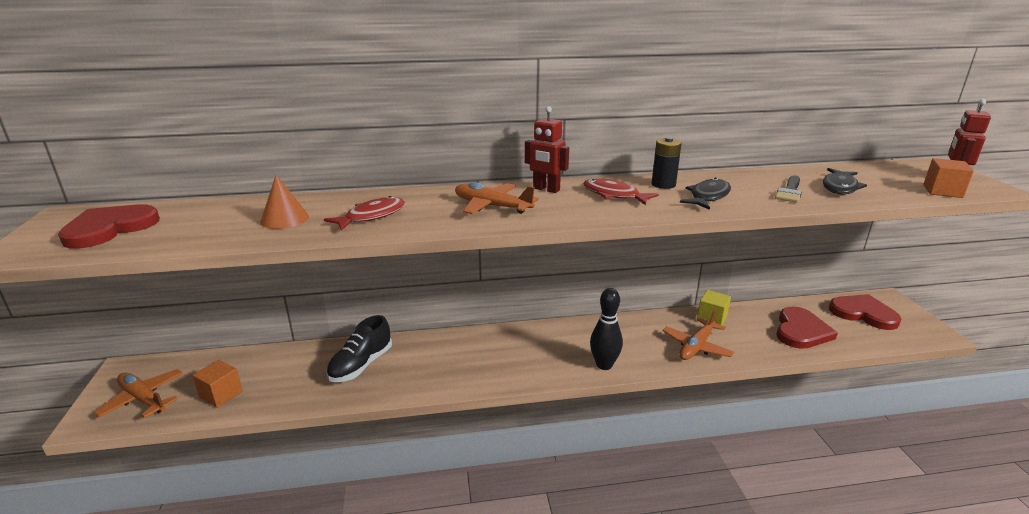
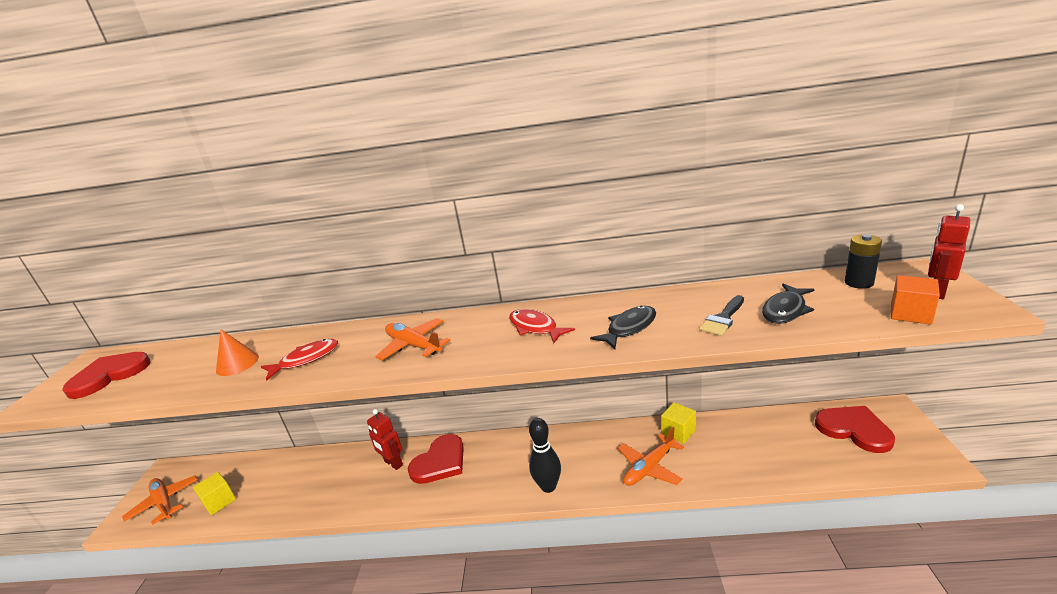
camera: 15 degrees right, 0 degrees up
orange cube [192,360,243,408] -> yellow cube [193,472,236,515]
black shoe [326,315,392,382] -> none
red robot [525,106,569,193] -> red robot moved to [367,409,403,470]
black battery [652,137,682,189] -> black battery moved to [845,234,882,289]
red heart [776,306,838,349] -> red heart moved to [408,434,464,484]

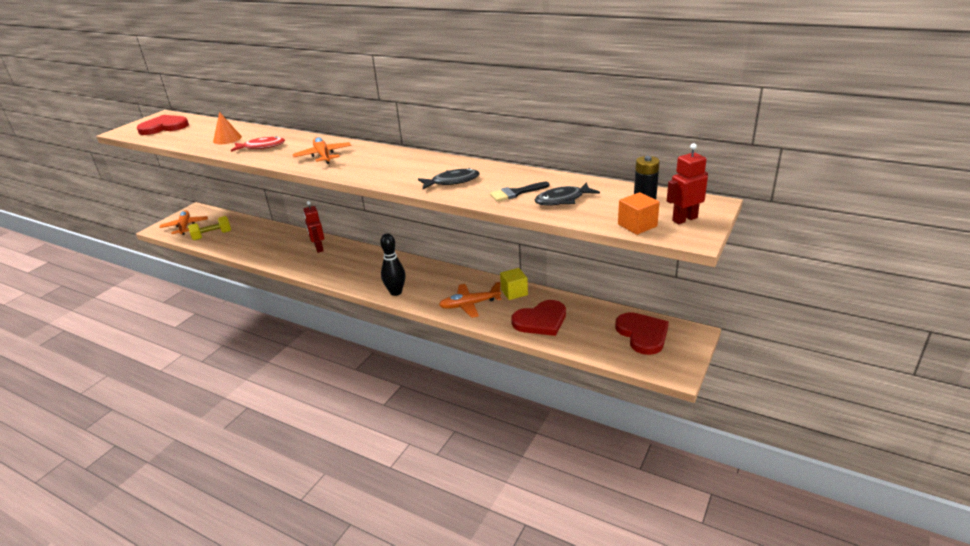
camera: 25 degrees right, 5 degrees up
yellow cube [193,472,236,515] -> yellow dumbbell [188,216,231,240]
red heart [408,434,464,484] -> red heart moved to [511,300,566,336]
red fish [509,309,575,344] -> none

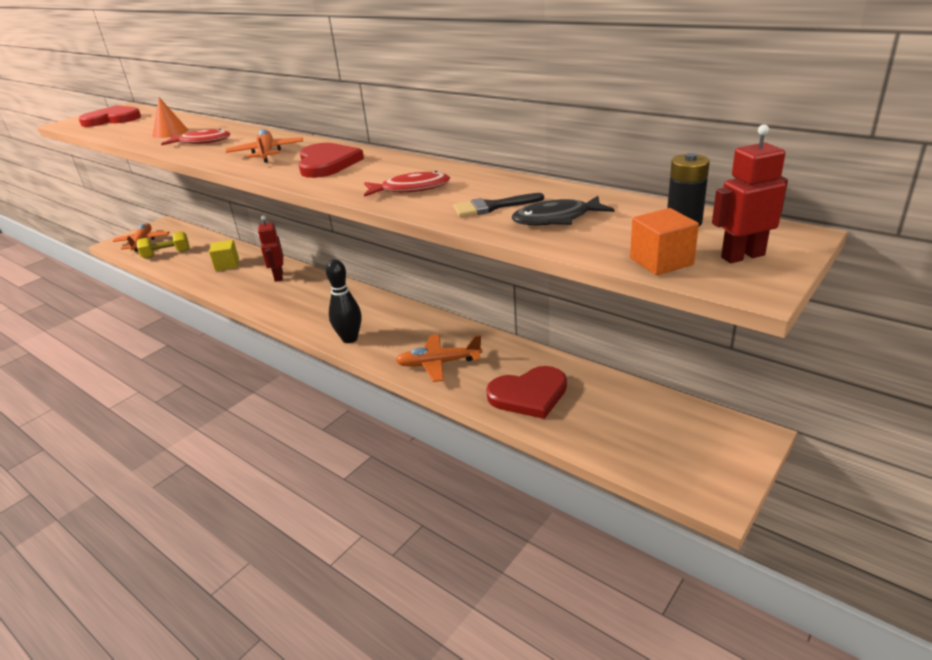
camera: 10 degrees right, 0 degrees up
black fish [418,168,480,189] -> red fish [364,171,450,197]
yellow cube [500,268,528,300] -> yellow cube moved to [209,240,239,271]
red heart [615,312,669,355] -> red heart moved to [298,143,364,178]

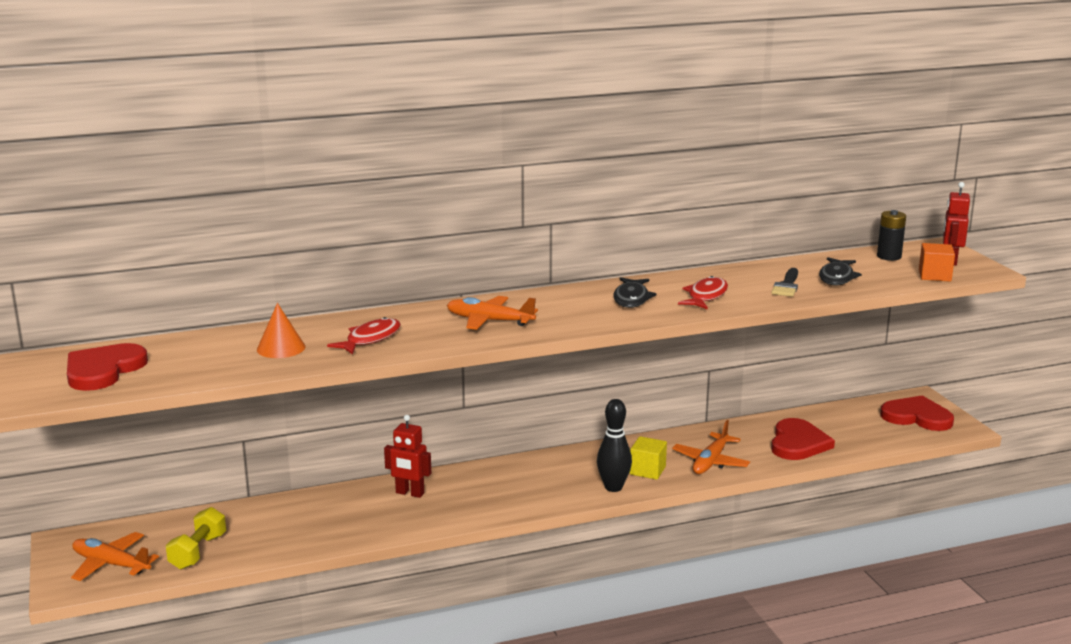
camera: 60 degrees left, 10 degrees down
yellow cube [209,240,239,271] -> yellow cube moved to [630,436,667,480]
red heart [298,143,364,178] -> red heart moved to [880,396,954,431]
none -> black fish [613,277,657,308]

